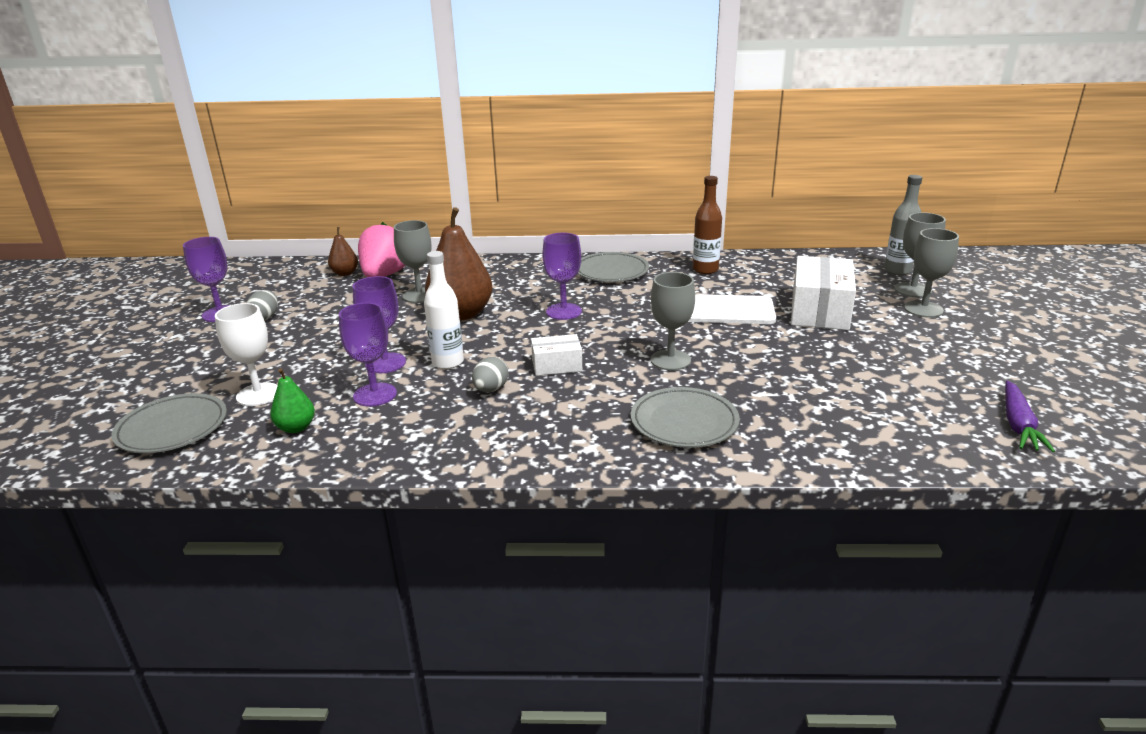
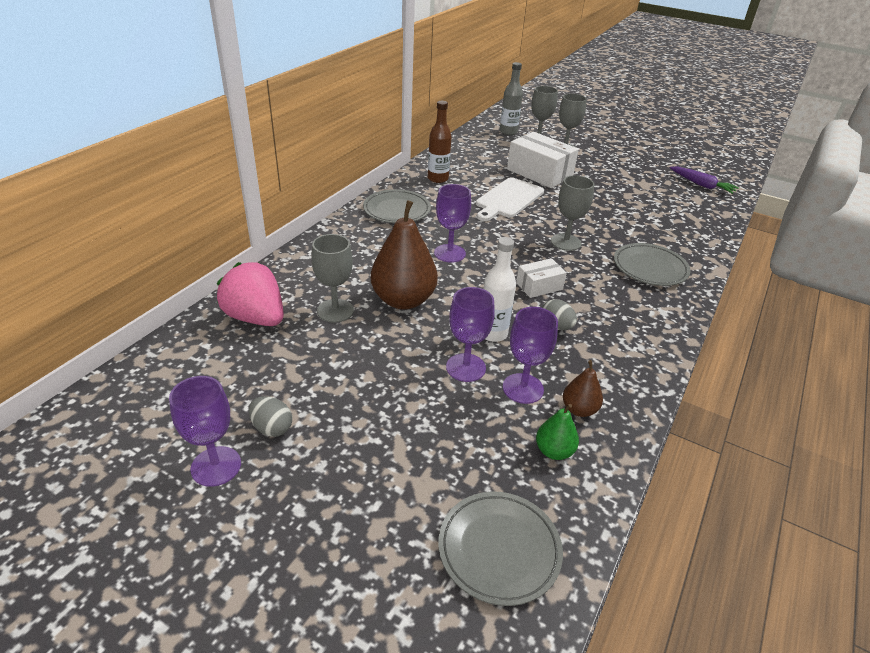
camera: 65 degrees left, 10 degrees up
white goblet [215,303,278,406] -> none
brown pear [328,227,358,276] -> brown pear moved to [563,360,603,417]
white box [531,334,582,376] -> white box turned 45 degrees clockwise [516,258,567,298]

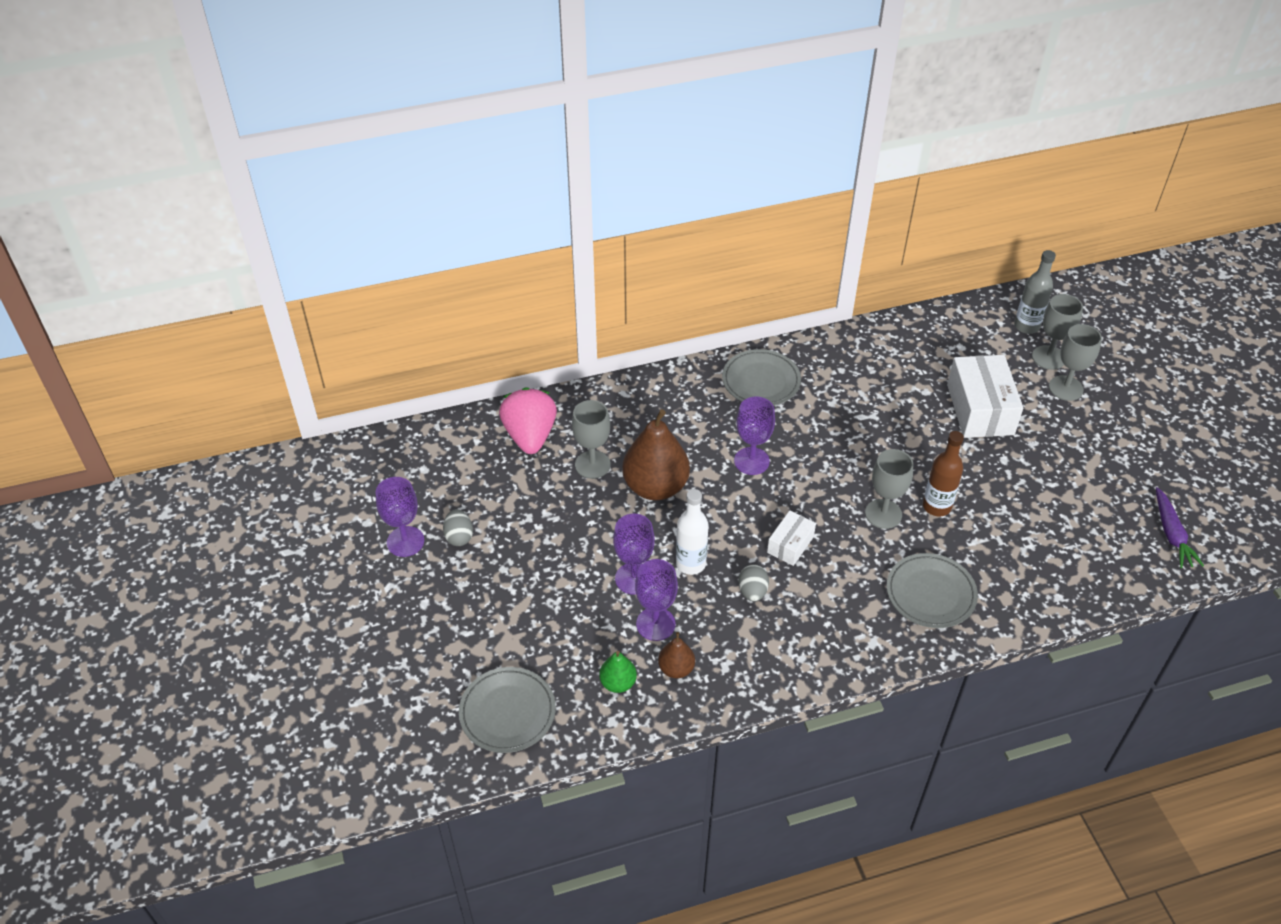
camera: 45 degrees right, 10 degrees up
brown bottle [428,101,452,183] -> brown bottle moved to [923,431,964,516]
white cutting board [476,177,544,221] -> none
white box [516,258,567,298] -> white box turned 75 degrees counterclockwise [767,510,816,566]

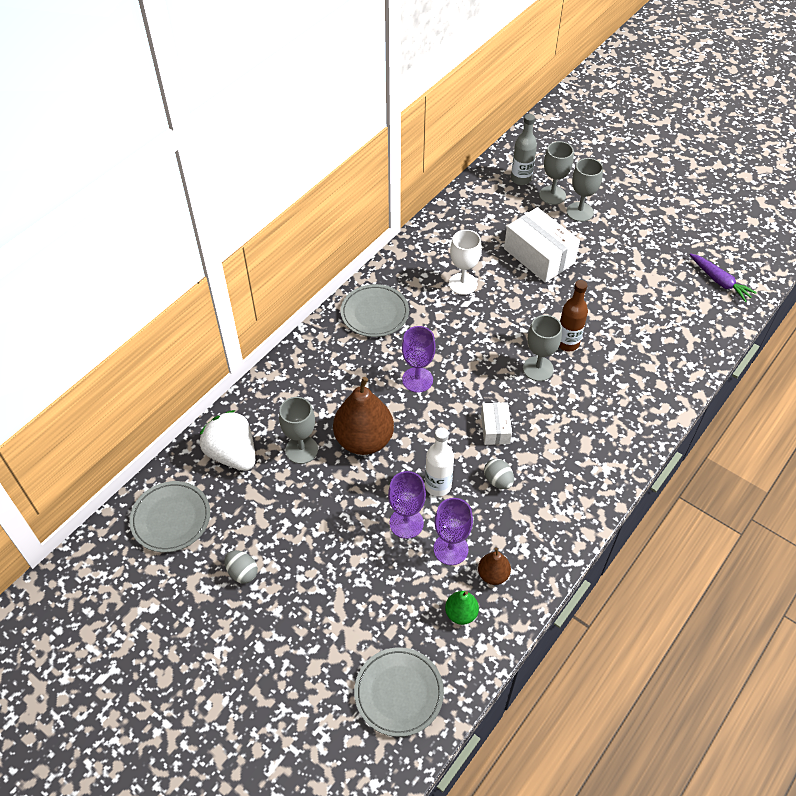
camera: 35 degrees left, 5 degrees up
purple goblet [376,477,424,557] -> none
pink strawberry [499,387,557,454] -> white strawberry [200,410,255,471]
grey plate [887,553,978,628] -> grey plate moved to [129,481,210,552]
none -> white goblet [449,230,482,295]

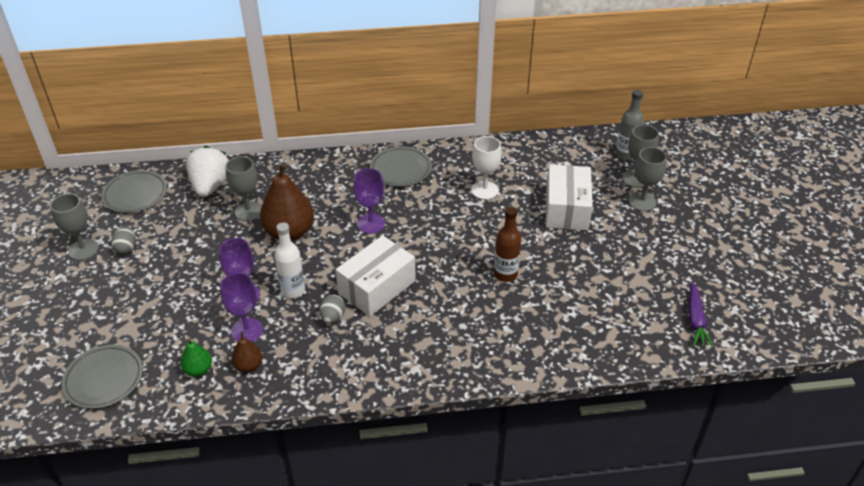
camera: 45 degrees right, 10 degrees down
white box [481,402,512,445] -> white box [336,235,416,316], size x1.86
grey goblet [523,315,562,381] -> grey goblet moved to [50,193,99,260]

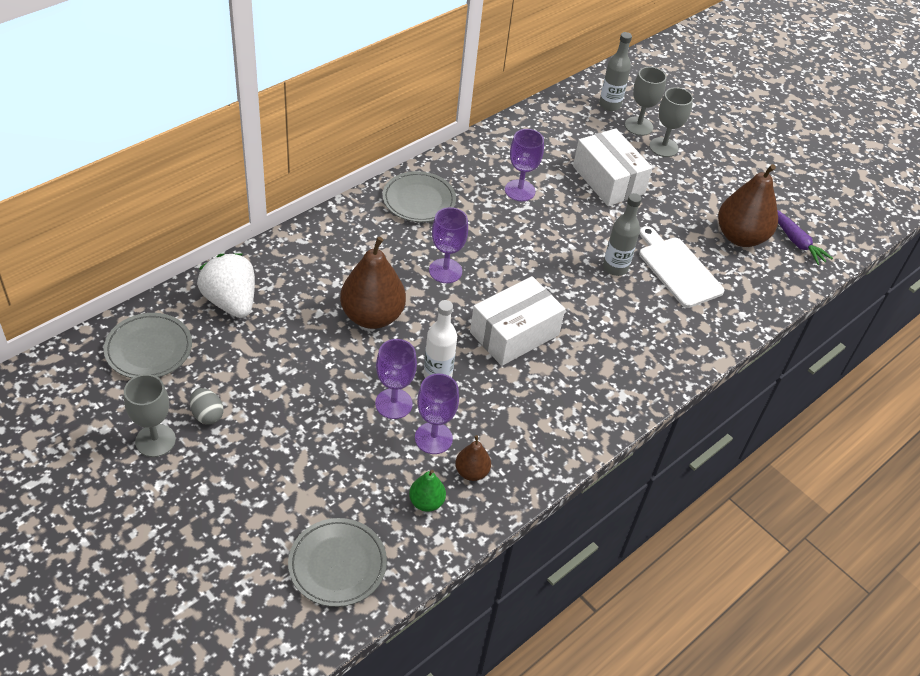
camera: 40 degrees left, 5 degrees up
grey goblet [226,156,262,221] -> none
grey egg [319,294,345,324] -> none
white box [336,235,416,316] -> white box turned 45 degrees clockwise [470,276,565,366]
white goblet [471,136,502,200] -> purple goblet [505,129,544,201]
brown bottle [494,206,521,282] -> grey bottle [603,193,642,276]
none -> white cutting board [639,226,724,308]
none -> brown pear [718,164,778,247]

